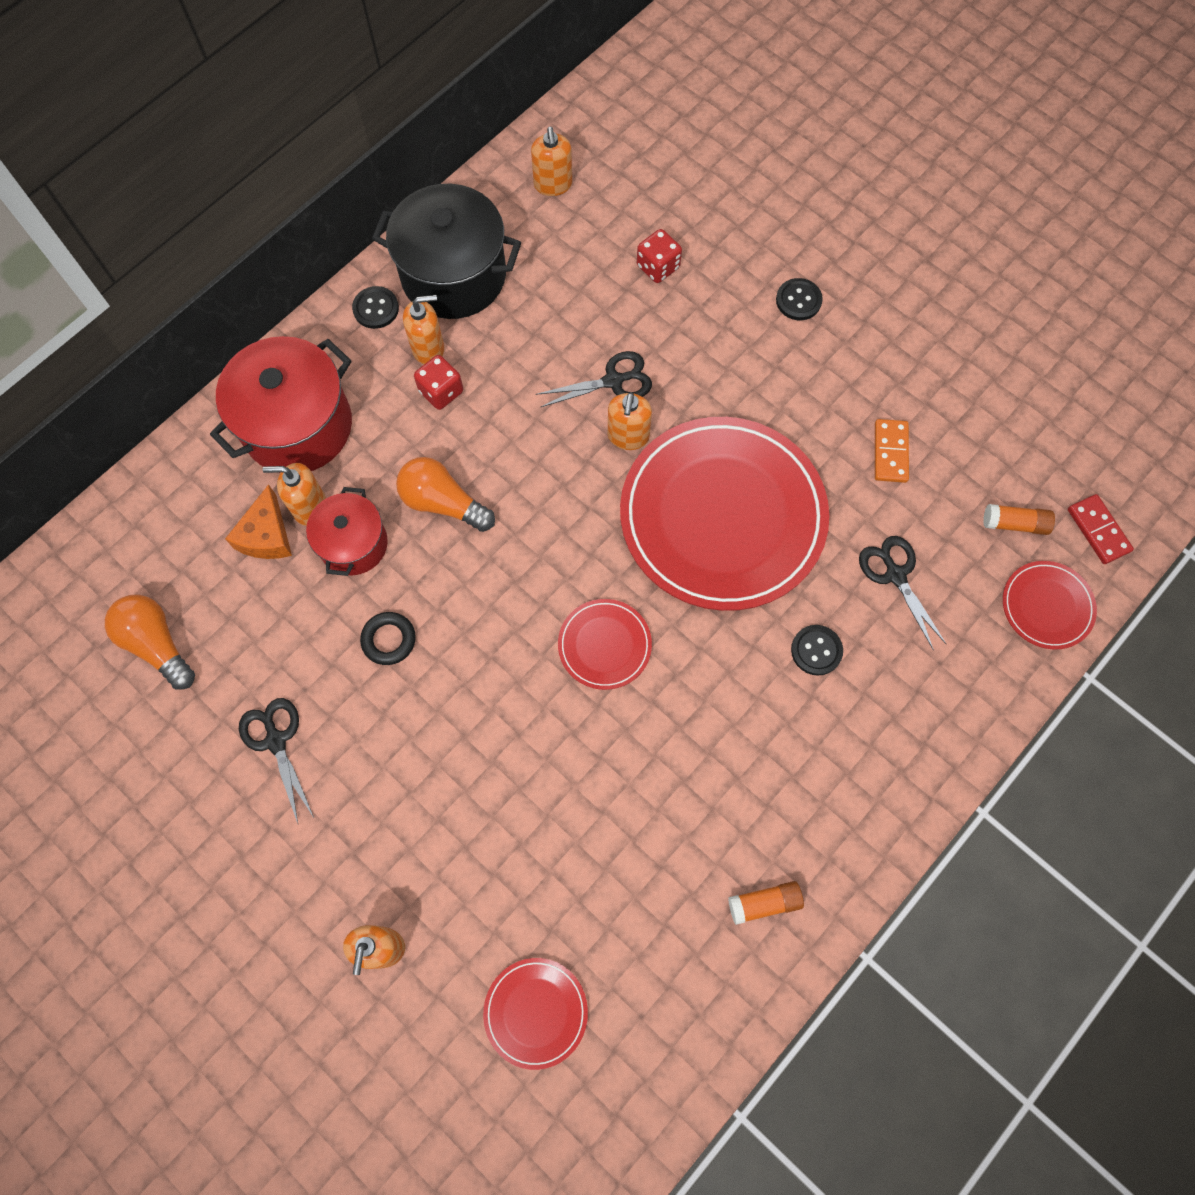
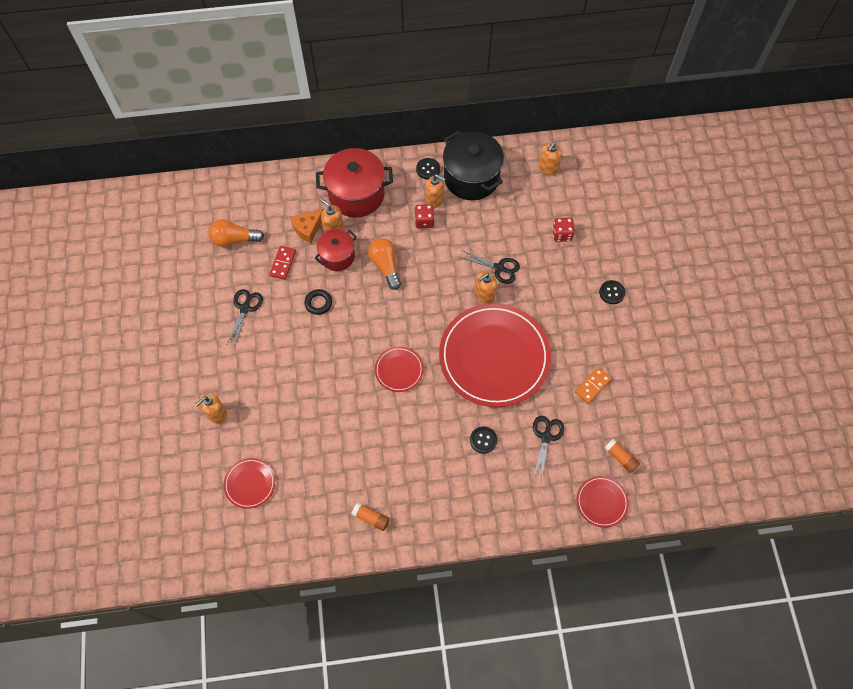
camera: 40 degrees right, 5 degrees down
orange light bulb [105,595,195,690] -> orange light bulb turned 90 degrees counterclockwise [208,219,264,247]
red domino [1068,494,1134,564] -> red domino moved to [269,246,296,280]

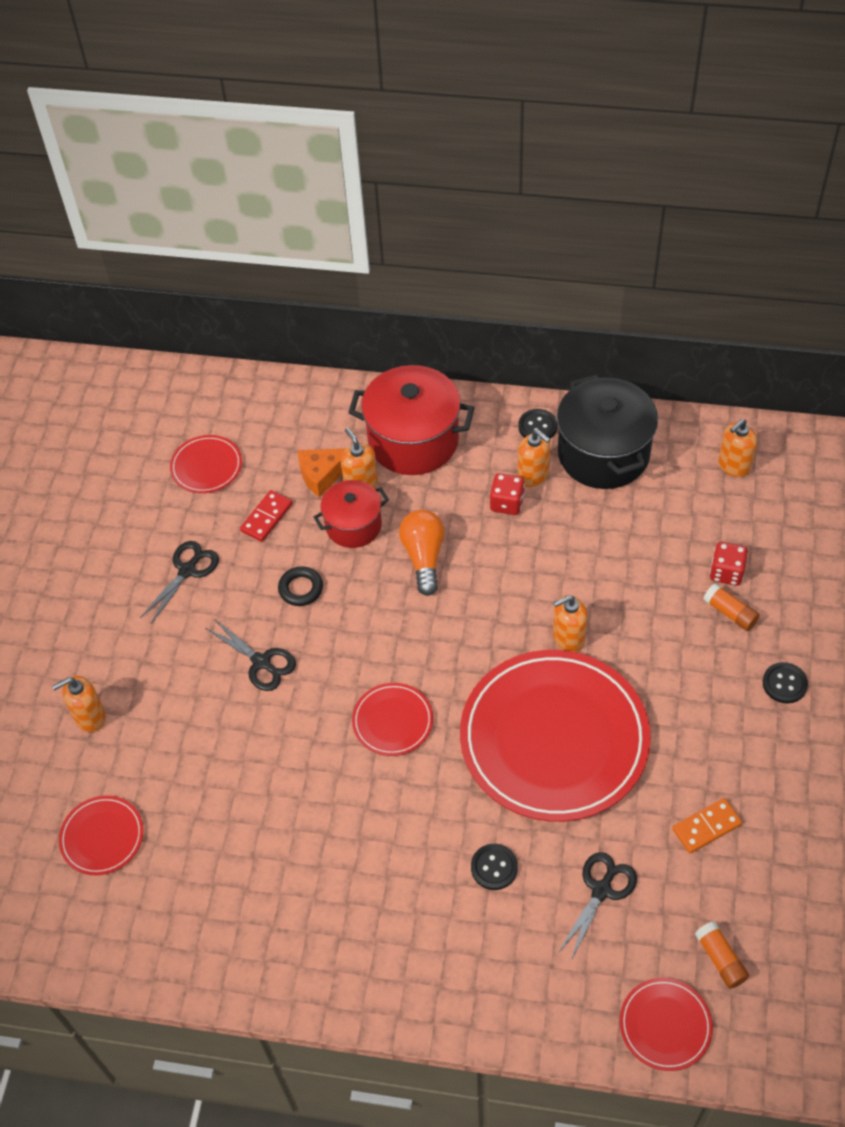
camera: 20 degrees right, 10 degrees down
orange light bulb [208,219,264,247] -> red plate [170,435,242,493]
orange glue stick [351,502,390,531] -> orange glue stick moved to [703,583,760,631]
black scissors [460,250,520,284] -> black scissors moved to [205,619,296,691]

